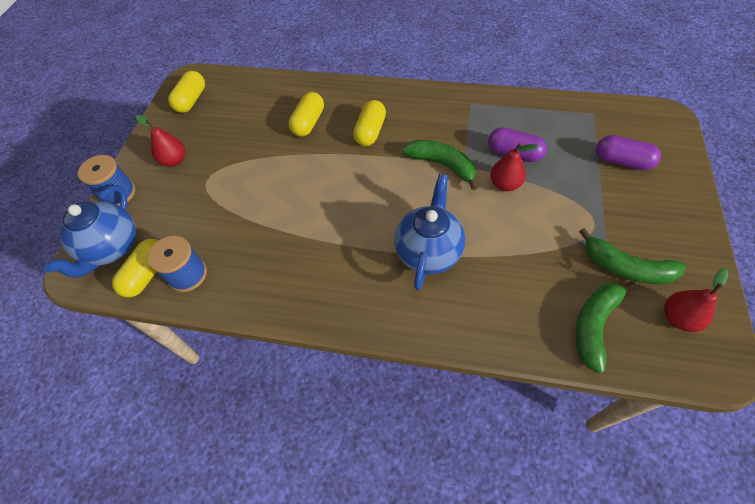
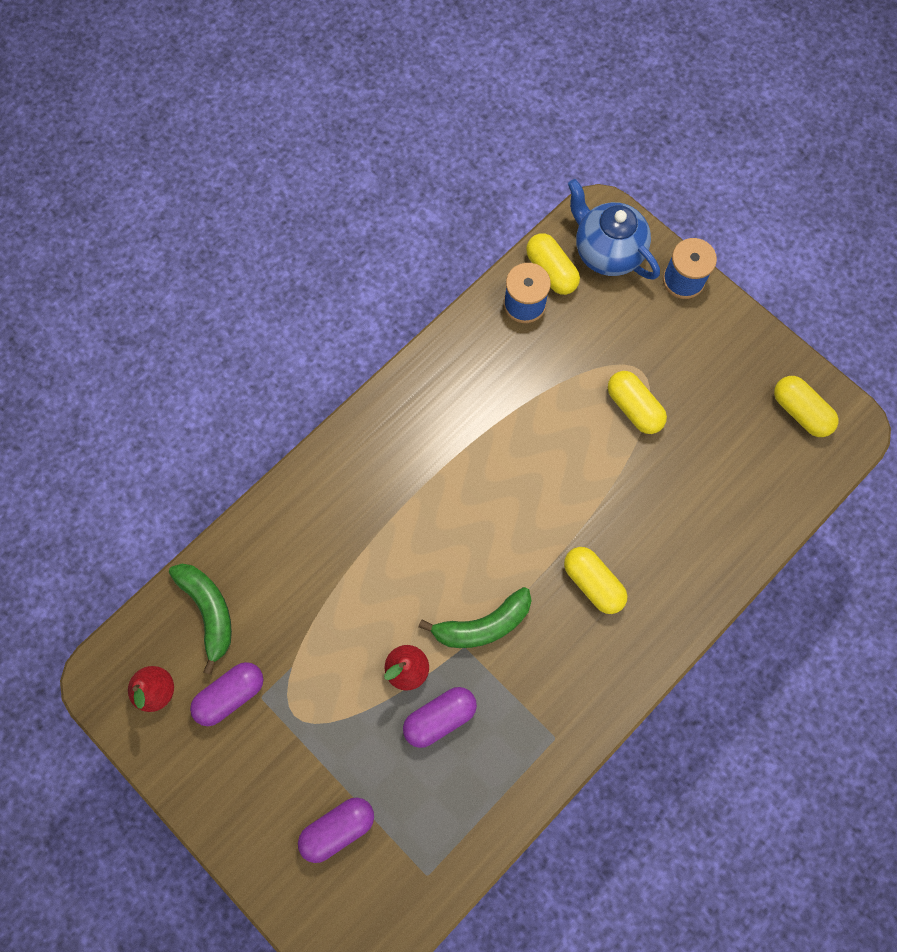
camera: 120 degrees right, 15 degrees up
red pear [135,115,185,167] -> none
yellow capsule [289,92,324,137] -> yellow capsule moved to [608,371,667,434]
blue teapot [394,174,465,290] -> none
green banana [579,228,686,284] -> purple capsule [190,662,263,726]

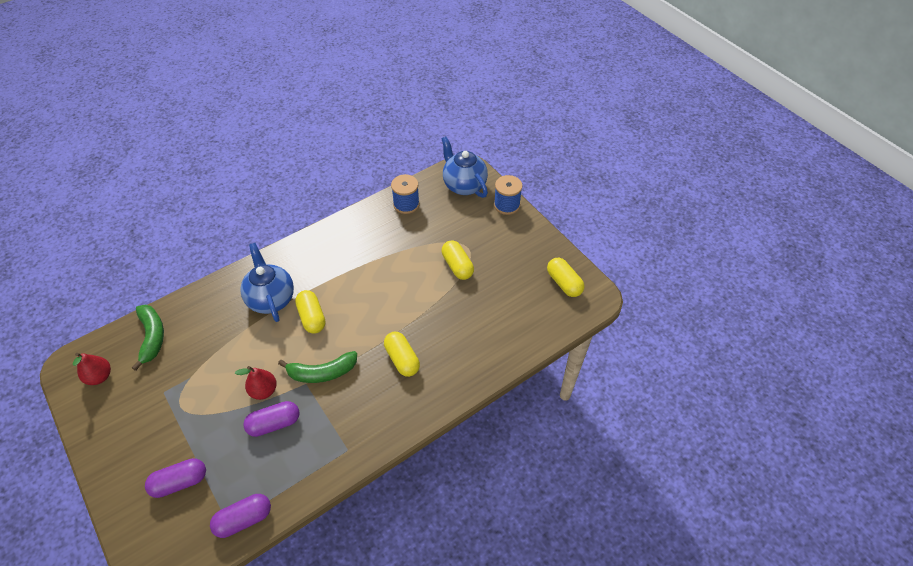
camera: 10 degrees right, 20 degrees down
purple capsule [190,662,263,726] -> purple capsule moved to [210,494,271,538]
yellow capsule [526,233,580,295] -> yellow capsule moved to [295,290,325,334]
none -> blue teapot [240,243,294,322]

